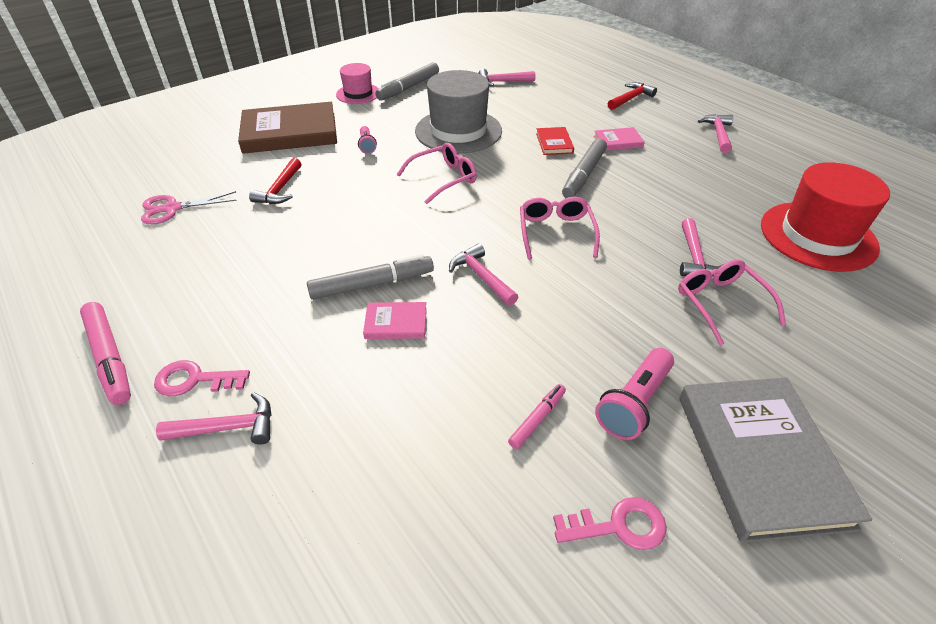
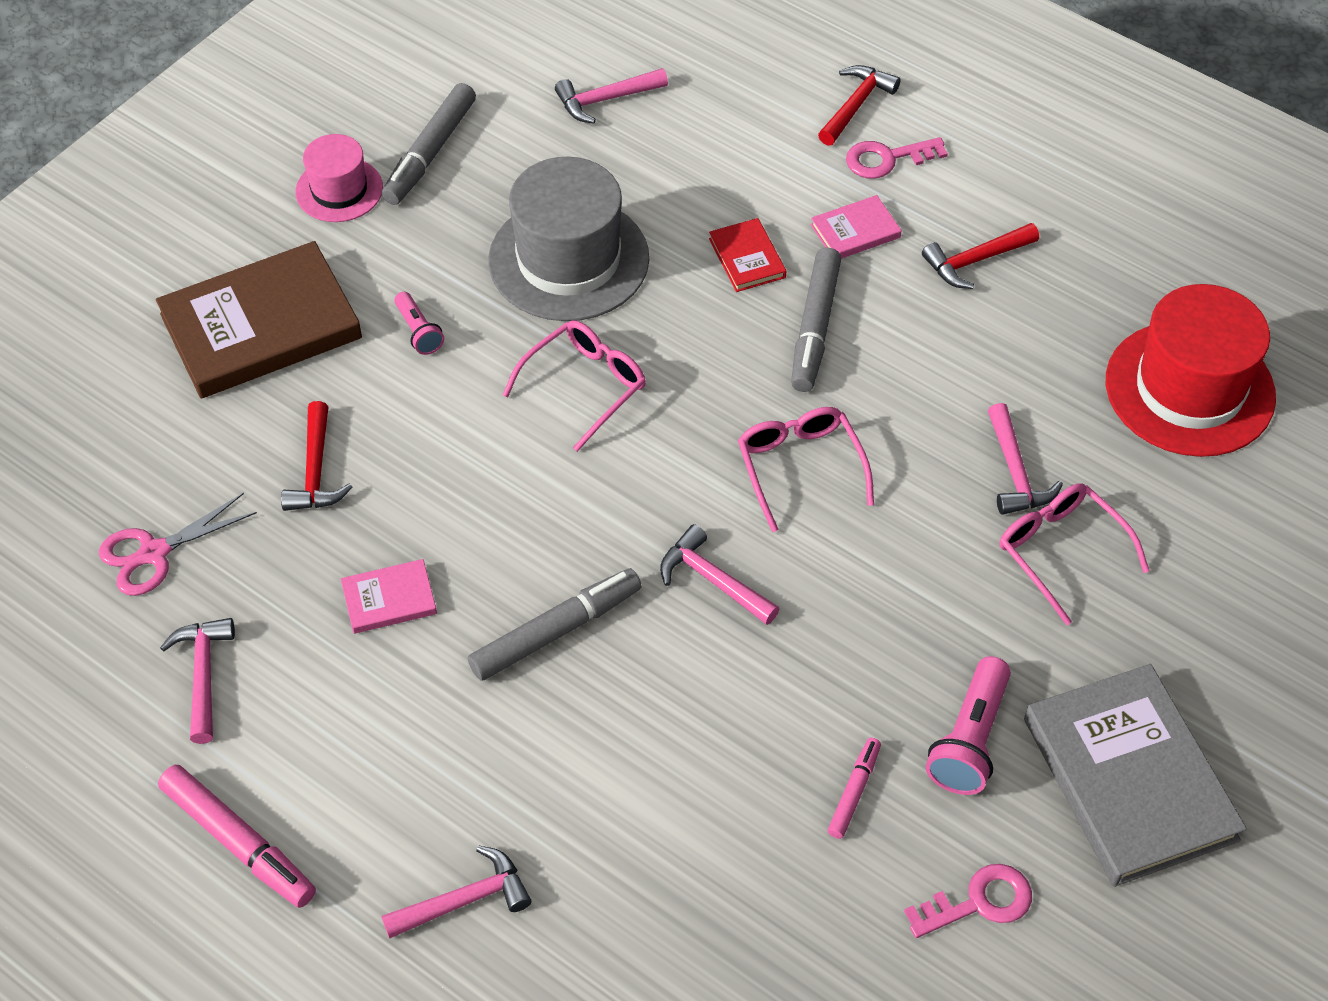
camera: 15 degrees left, 10 degrees up
pink key [154,360,250,396] -> pink key moved to [846,137,948,179]
pink book [363,302,427,339] -> pink book moved to [341,559,437,634]
pink hammer [698,114,733,153] -> pink hammer moved to [160,618,235,744]
none -> red hammer [922,223,1039,289]

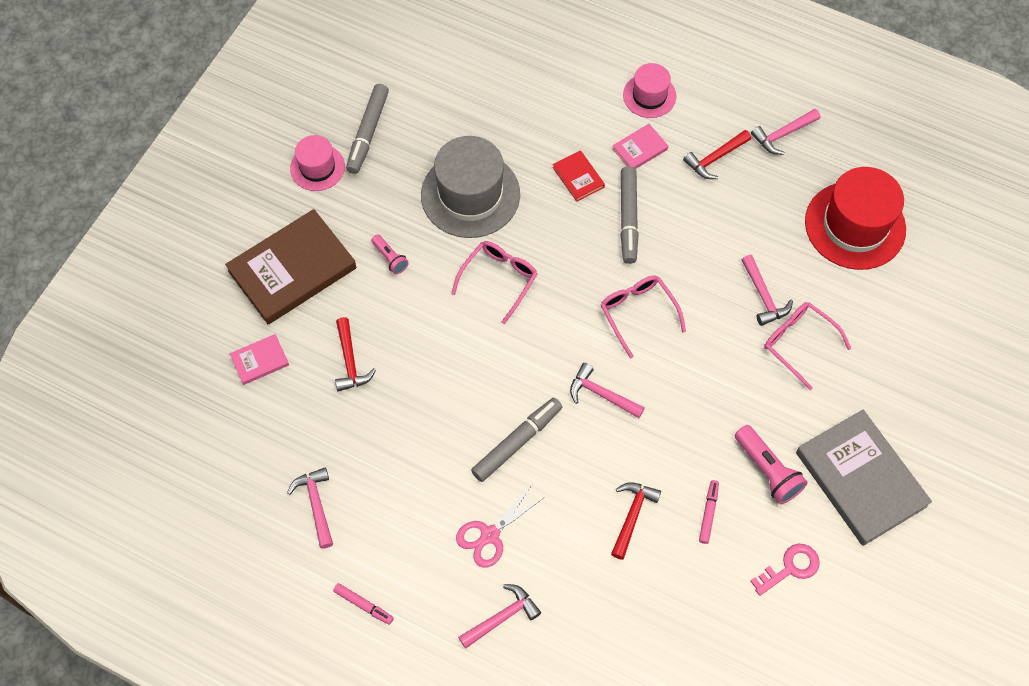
camera: 10 degrees left, 10 degrees up
pink scissors [99,493,257,596] -> pink scissors moved to [456,485,545,568]
pink marker [158,765,316,908] -> pink marker [333,583,394,625], size x0.56
pink book [341,559,437,634] -> pink book moved to [230,334,289,385]
pink hammer [555,68,668,123] -> pink hammer moved to [751,109,820,155]
red hammer [818,65,901,146] -> red hammer moved to [611,482,661,560]
pink key [846,137,948,179] -> pink hat [623,63,676,118]
pink flashlight [926,656,1011,795] -> pink flashlight turned 45 degrees counterclockwise [735,425,808,504]

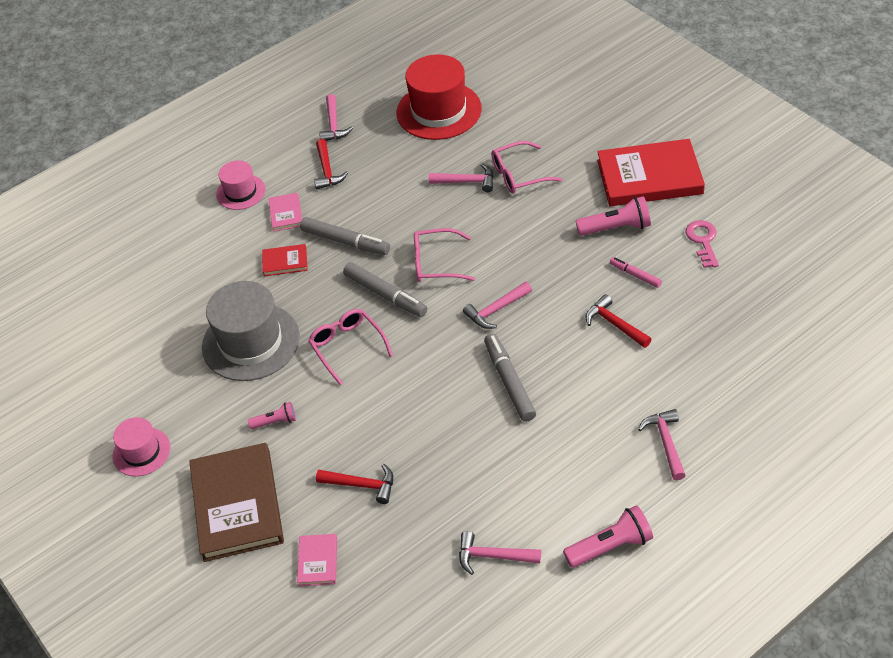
camera: 60 degrees left, 15 degrees down
pink marker [333,583,394,625] -> pink flashlight [563,505,653,568]
grey marker [346,84,389,174] -> grey marker moved to [343,262,427,317]
pink scissors [456,485,545,568] -> none
grey book [796,410,932,546] -> red book [597,139,705,206]

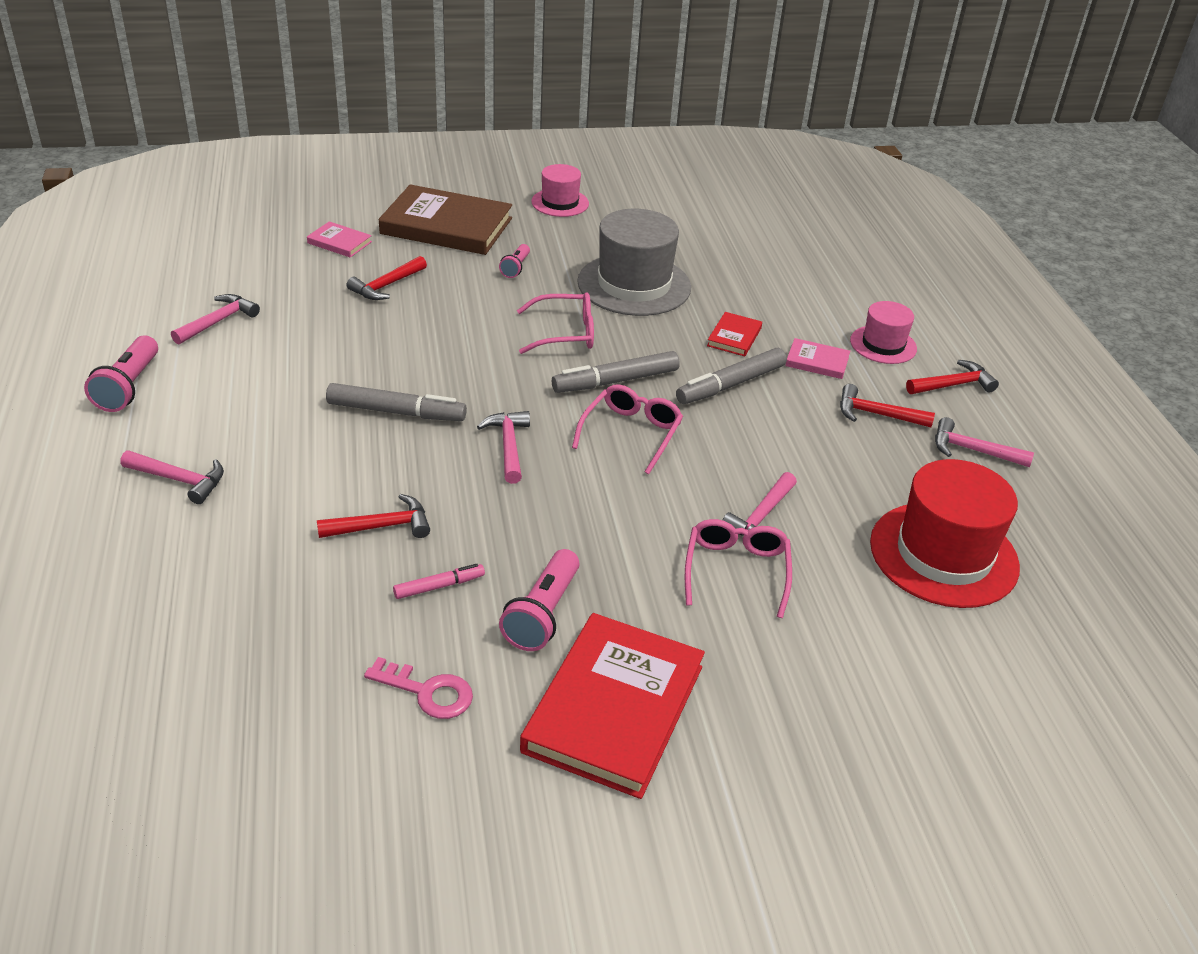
camera: 110 degrees right, 10 degrees down
none -> red hammer [906,360,999,394]

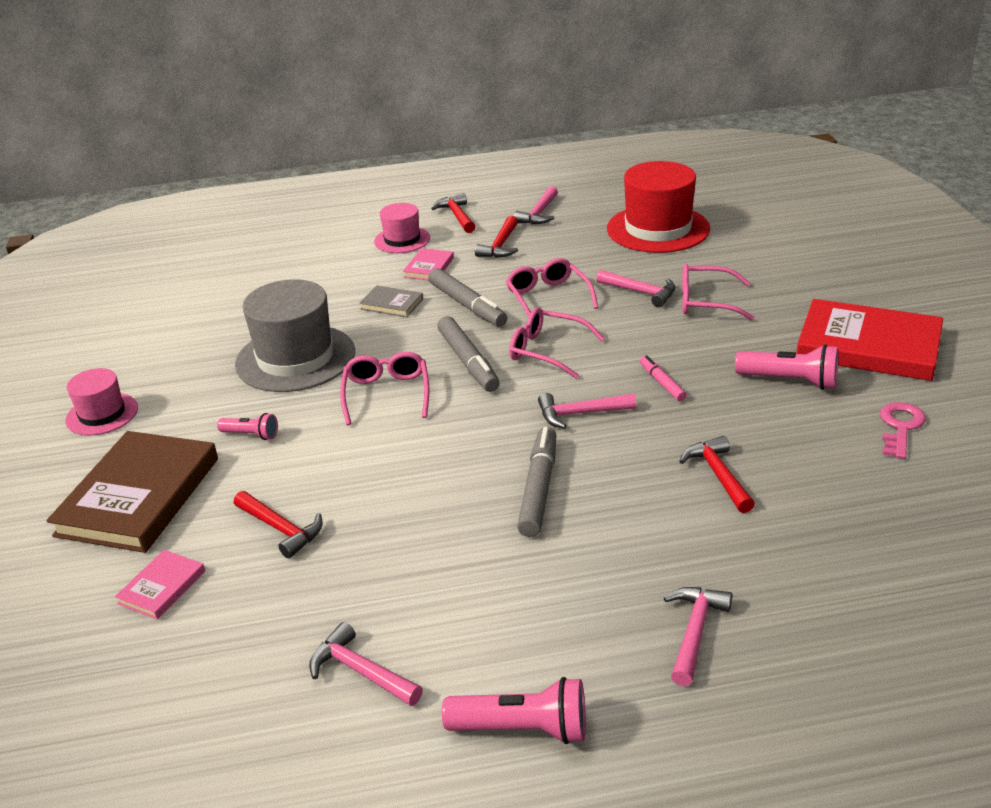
camera: 85 degrees left, 5 degrees down
pink marker [393,564,485,599] -> pink marker moved to [640,355,687,401]
red book [707,312,762,357] -> grey book [360,285,423,317]
none -> pink glasses [506,258,598,316]

